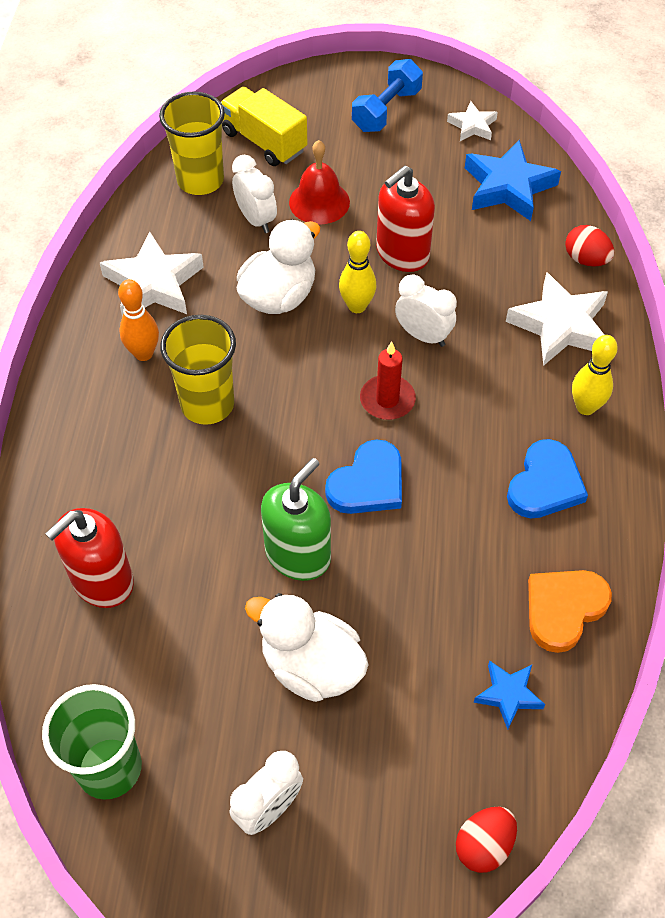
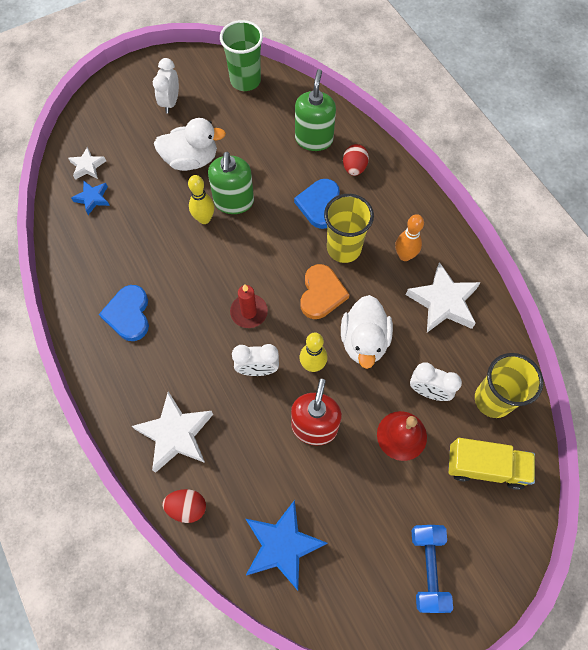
camera: 145 degrees right, 10 degrees up
red soap dispenser [45,508,134,608] -> green soap dispenser [295,69,336,151]
blue heart [325,439,402,514] -> blue heart moved to [294,179,340,229]
white star [447,101,498,141] -> white star moved to [68,147,106,180]
red egg [456,807,517,873] -> red egg moved to [343,144,369,176]
orange heart [528,570,612,653] -> orange heart moved to [300,264,350,319]
yellow bowling pin [572,335,618,415] -> yellow bowling pin moved to [188,175,214,224]

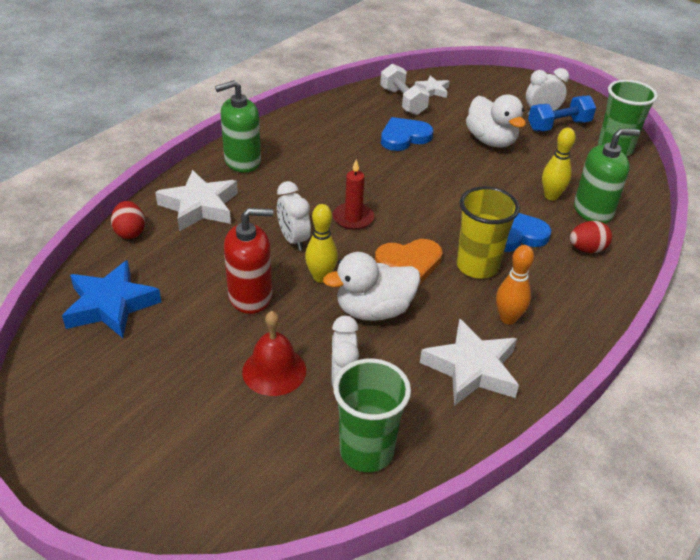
camera: 65 degrees right, 25 degrees down
blue star [71,180,110,215] -> white dumbbell [380,64,429,115]
blue heart [99,285,149,341] -> blue heart moved to [381,117,433,151]
yellow bowling pin [188,175,214,224] -> yellow bowling pin moved to [542,128,576,200]
green soap dispenser [208,152,254,214] -> green soap dispenser moved to [215,80,261,172]
blue dumbbell [411,525,453,613] -> blue dumbbell moved to [528,95,596,131]
yellow truck [448,438,535,490] -> none
yellow cup [475,353,543,418] -> green cup [333,358,411,472]

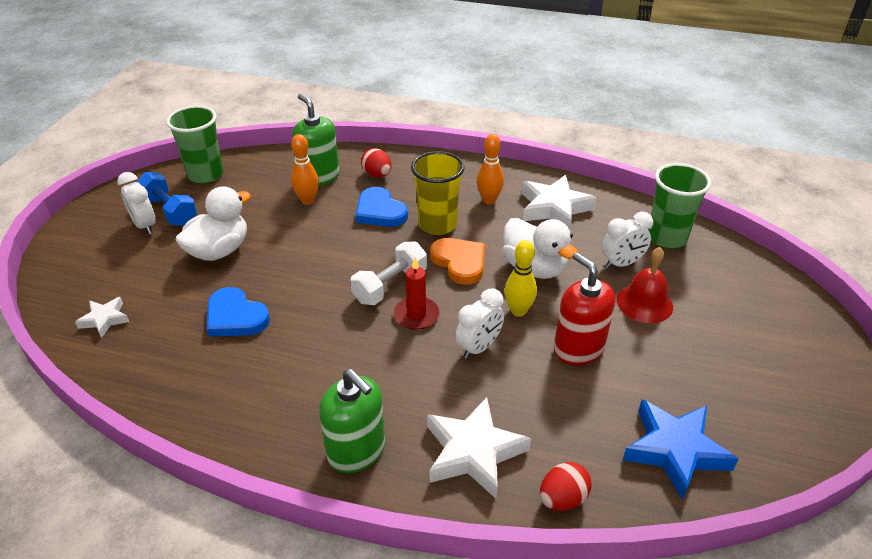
camera: 110 degrees left, 0 degrees up
white dumbbell [380,64,429,115] -> white dumbbell moved to [350,242,427,305]
yellow bowling pin [542,128,576,200] -> orange bowling pin [291,134,319,205]

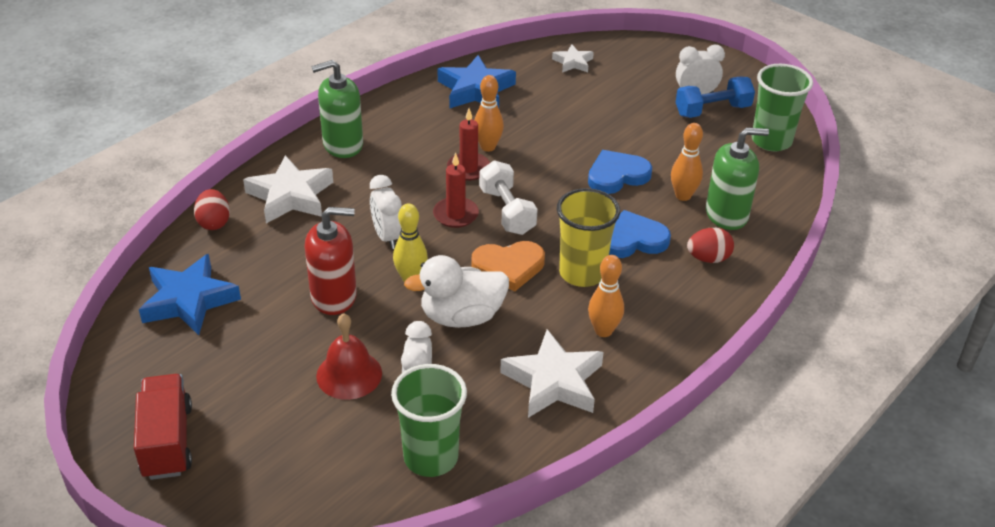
camera: 115 degrees right, 0 degrees up
white duck [176,186,251,261] -> none
blue heart [207,287,270,337] -> blue heart moved to [588,150,652,194]
none -> red truck [134,374,192,480]
none -> blue star [438,55,516,109]
none -> red candle [447,108,490,181]
none -> orange bowling pin [474,75,504,152]

